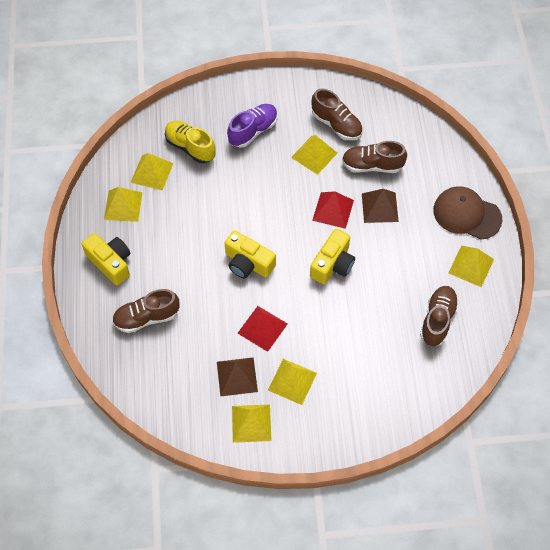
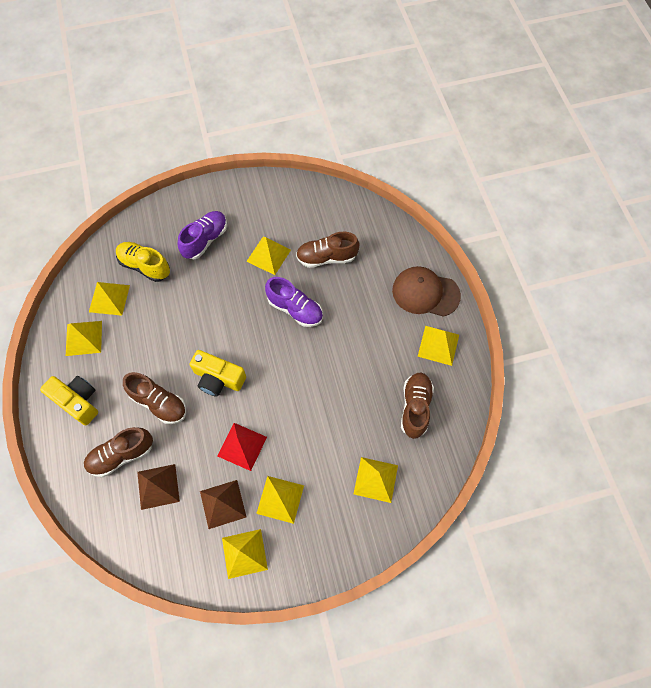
camera: 10 degrees left, 5 degrees up
yellow camera [310,229,355,284] -> none
brown shoe [312,89,363,140] -> brown shoe moved to [123,372,186,424]
red pyramid [312,191,354,229] -> purple shoe [265,277,323,327]
brown pyramid [362,189,399,223] -> brown pyramid moved to [137,464,180,510]
none -> yellow pyramid [354,457,398,503]

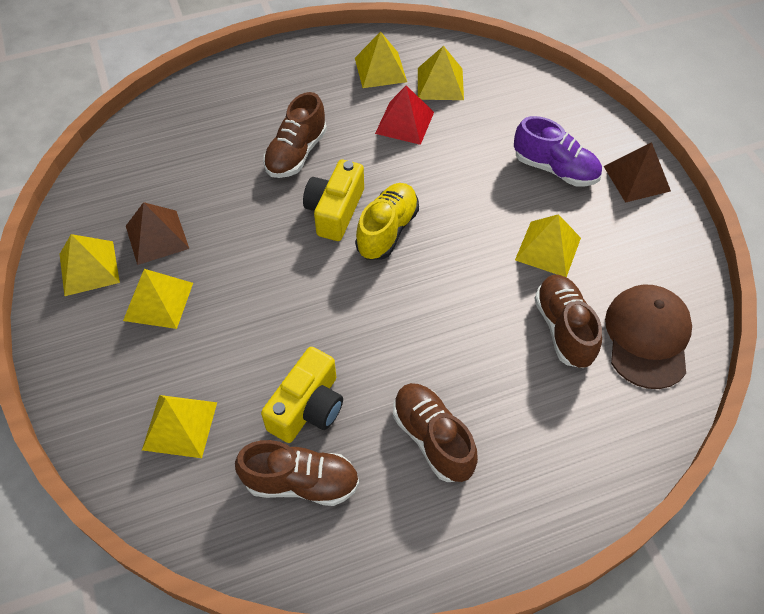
camera: 85 degrees right, 10 degrees down
yellow camera [40,376,98,425] -> yellow camera moved to [261,347,343,443]
brown shoe [84,427,153,478] -> brown shoe moved to [393,383,478,482]
yellow shoe [116,242,170,282] -> yellow shoe moved to [355,183,419,260]
brown pyramid [137,464,180,510] -> brown pyramid moved to [604,142,671,203]
red pyramid [217,423,267,471] -> red pyramid moved to [375,85,434,145]
purple shoe [265,277,323,327] -> none
brown cap [392,266,461,317] -> brown cap moved to [605,284,692,389]
yellow pyramid [418,326,459,366] -> none

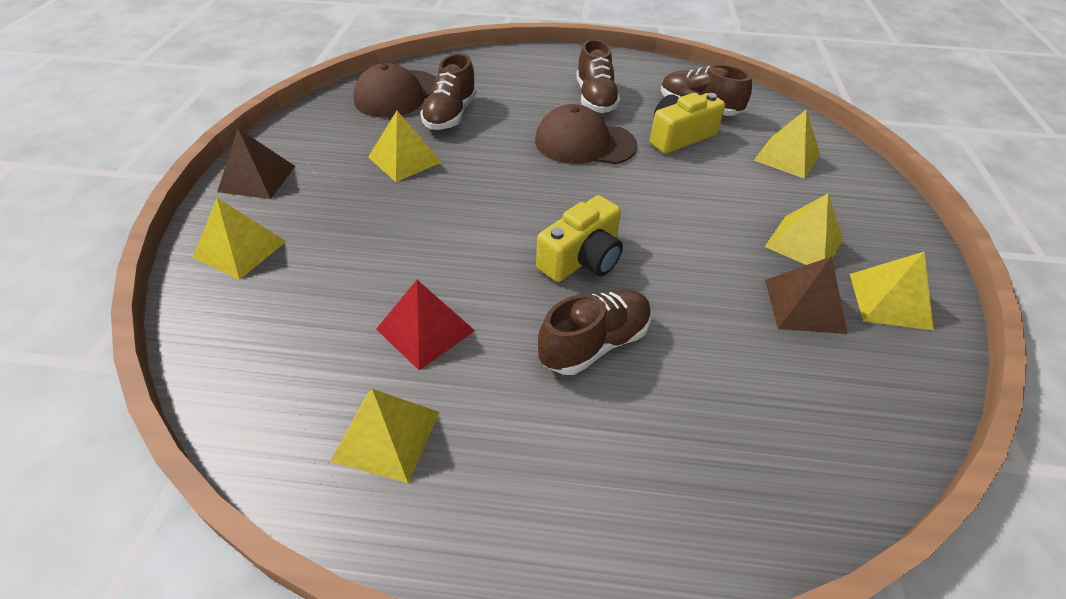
camera: 155 degrees left, 10 degrees down
yellow shoe [355,183,419,260] -> none
yellow pyramid [418,46,464,100] -> yellow pyramid moved to [193,198,286,280]
purple shoe [514,116,602,187] -> none
none -> brown cap [535,104,637,164]

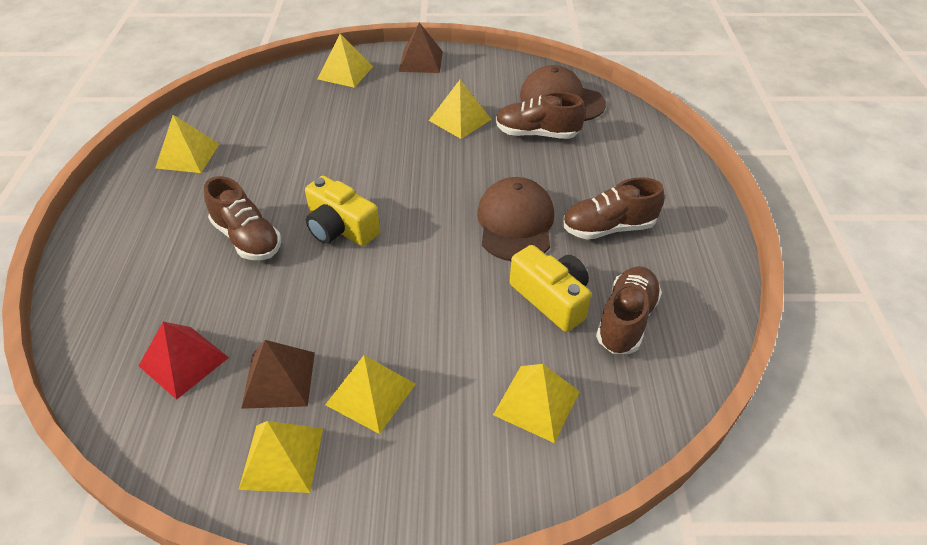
camera: 85 degrees right, 0 degrees up
red pyramid [376,280,475,371] -> red pyramid moved to [139,322,229,400]

